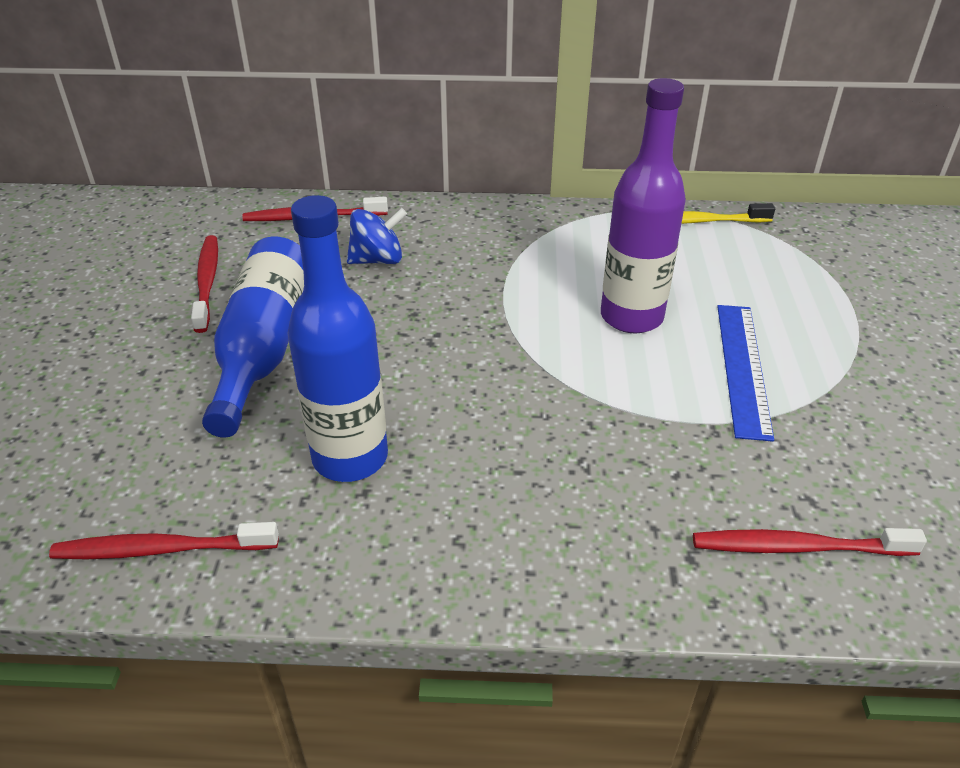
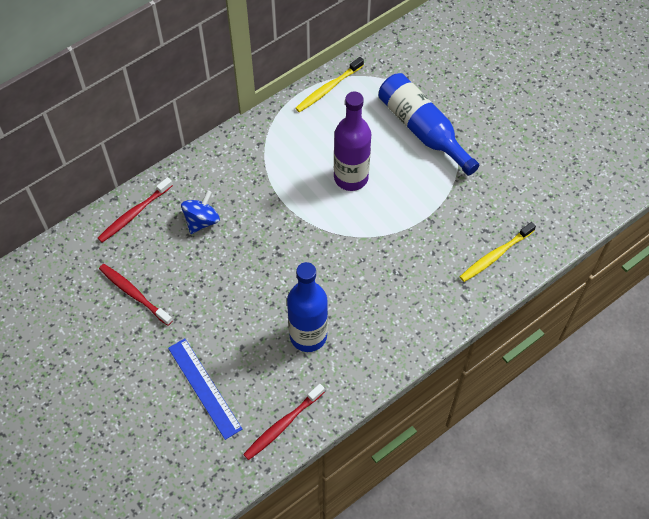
camera: 40 degrees left, 20 degrees up
blue bottle [202,237,304,438] -> blue bottle moved to [379,73,479,176]
red toothbrush [693,528,927,556] -> yellow toothbrush [460,222,536,282]
blue ruler [717,305,774,442] -> blue ruler moved to [168,339,242,440]

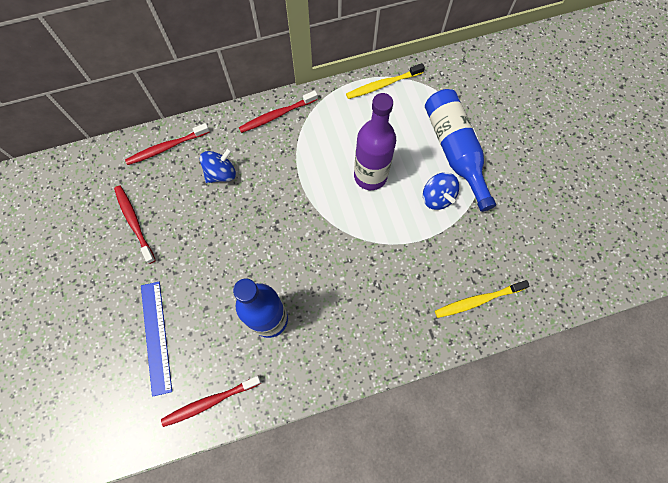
camera: 20 degrees right, 10 degrees up
none -> red toothbrush [239,90,318,133]
none -> blue spinning top [423,172,459,210]

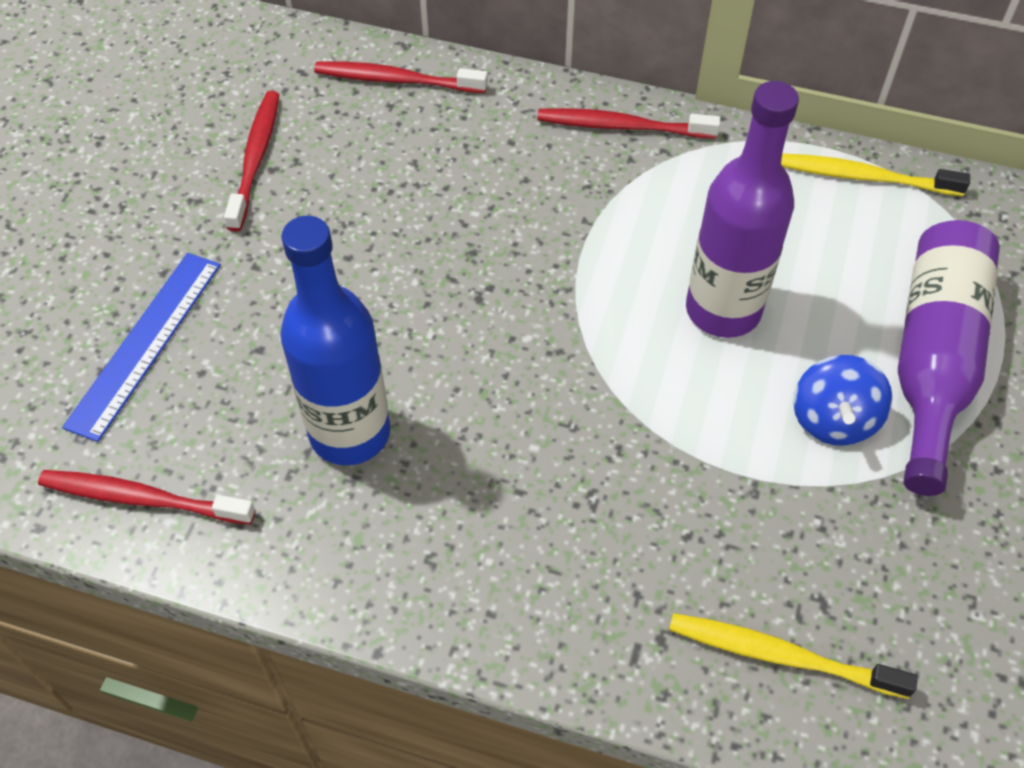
camera: 35 degrees right, 15 degrees down
blue spinning top [200,148,236,183] -> none
blue bottle [425,89,496,212] -> purple bottle [898,220,1000,496]

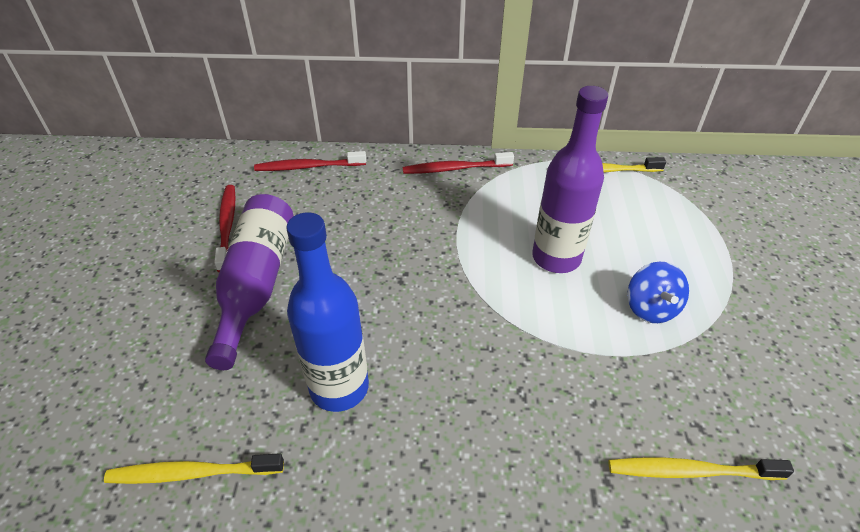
camera: 15 degrees left, 10 degrees down
red toothbrush [38,470,255,525] -> yellow toothbrush [104,453,284,484]
blue ruler [62,253,221,442] -> none
purple bottle [898,220,1000,496] -> purple bottle moved to [205,194,293,370]

